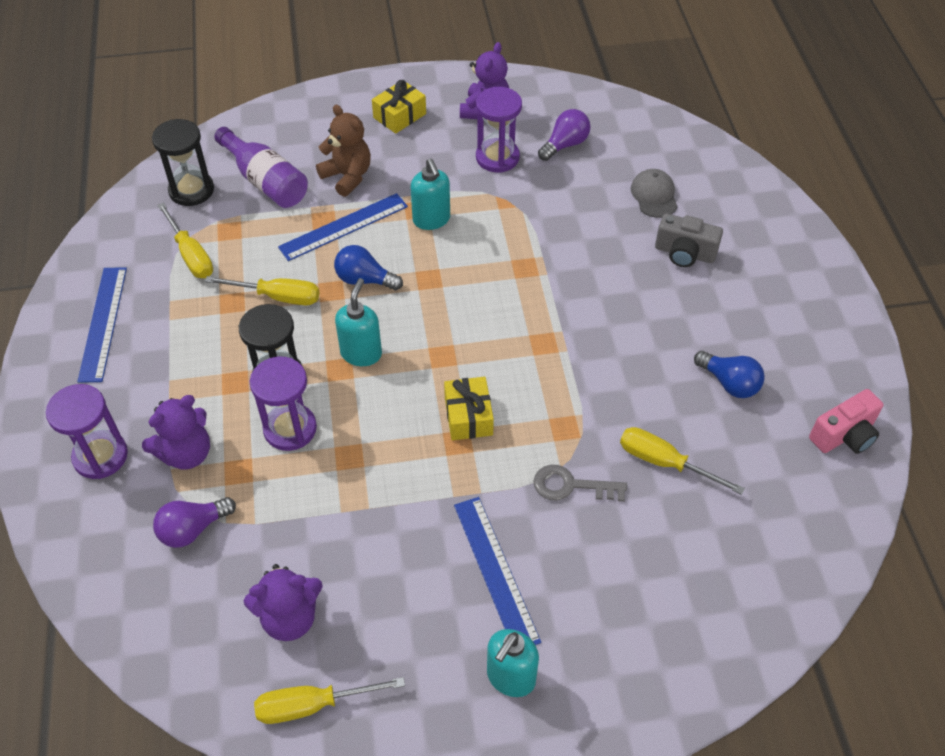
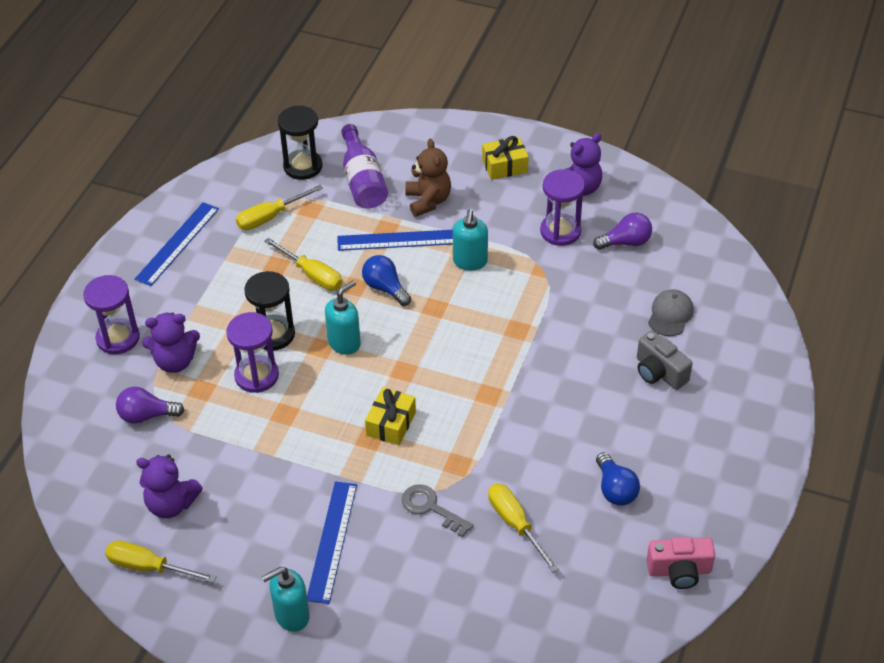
camera: 30 degrees right, 5 degrees down
yellow screwdriver [157,203,213,278] -> yellow screwdriver turned 60 degrees clockwise [236,185,323,230]

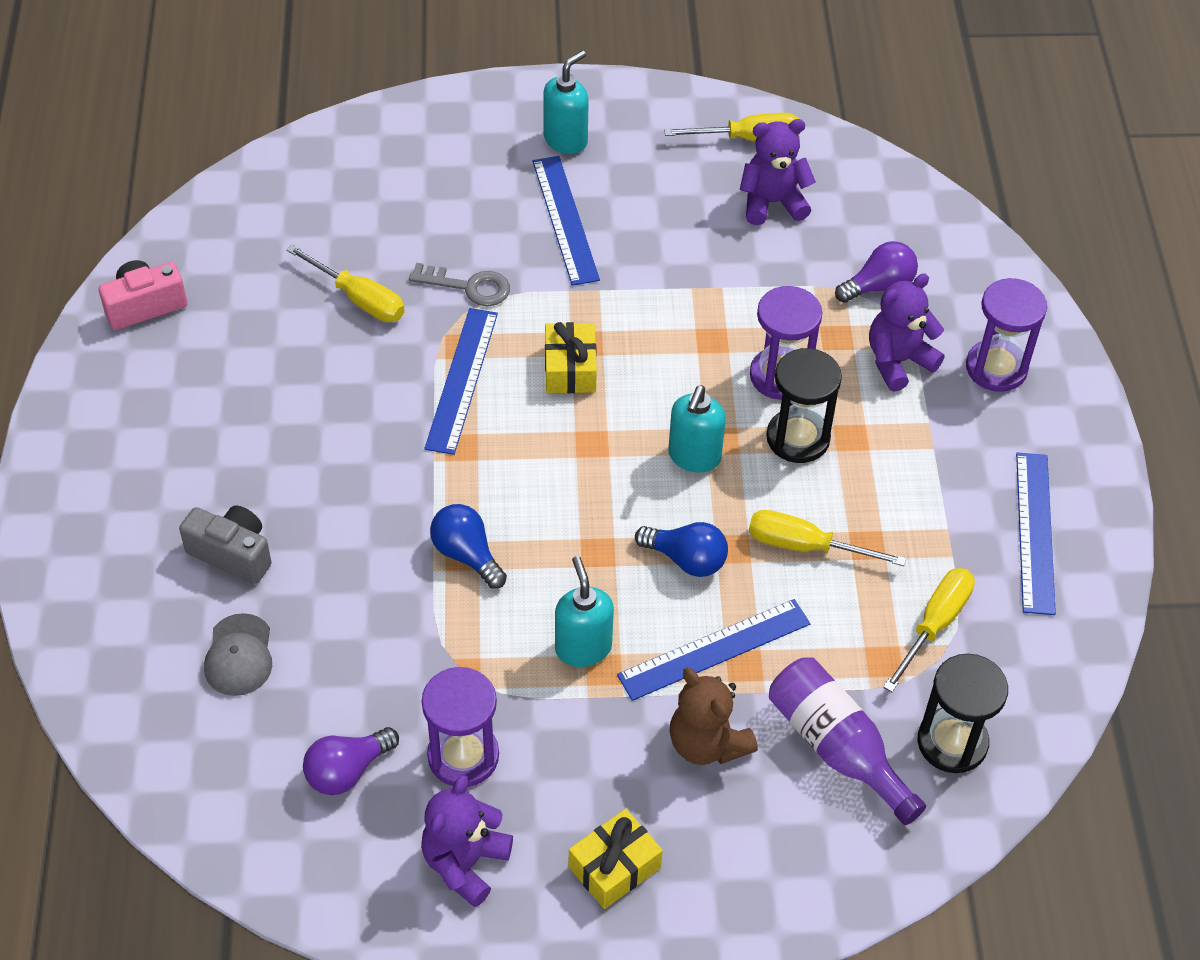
camera: 155 degrees right, 5 degrees up
blue light bulb [596,452,640,506] -> blue light bulb moved to [430,504,507,589]
none -> blue ruler [424,308,498,455]

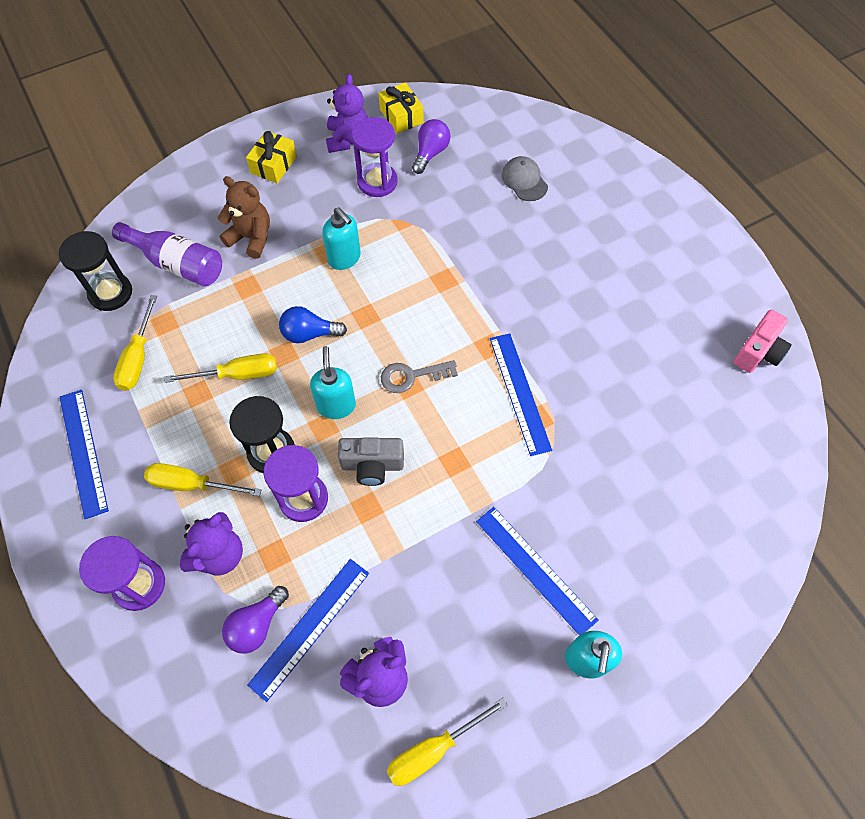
camera: 155 degrees right, 10 degrees up
grey camera [179,505,272,584] -> grey camera moved to [338,438,404,486]
yellow screwdriver [286,245,405,322] -> yellow screwdriver moved to [144,463,262,496]
grey key [409,263,510,306] -> grey key moved to [381,360,458,393]
blue light bulb [430,504,507,589] -> none
yellow gift [545,322,597,393] -> yellow gift moved to [379,82,424,133]
blue ruler [617,599,810,701] -> blue ruler moved to [247,559,369,702]

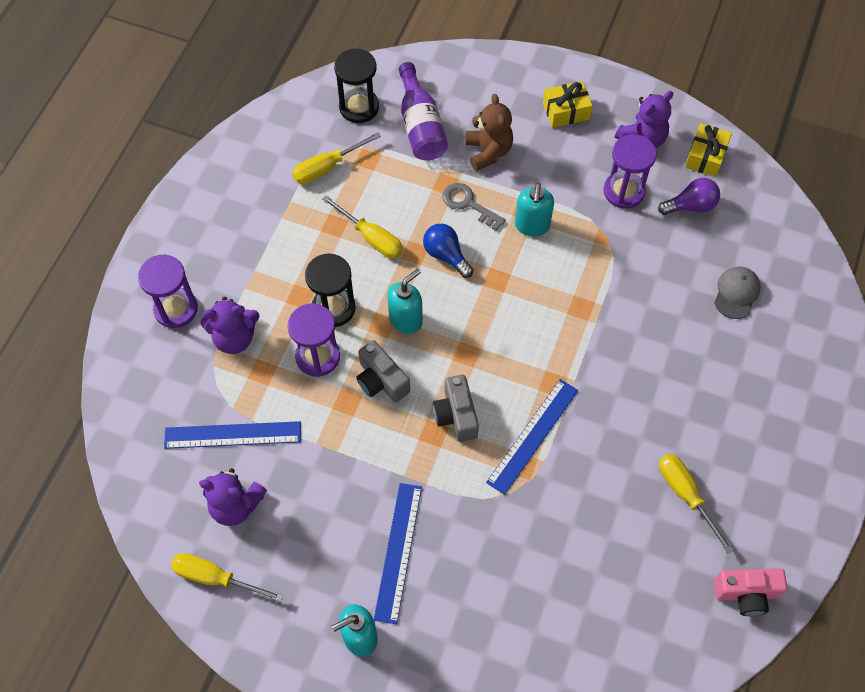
camera: 50 degrees right, 0 degrees up
blue ruler [60,390,109,519] -> none
yellow screwdriver [144,463,262,496] -> yellow screwdriver moved to [659,454,734,554]
purple light bulb [222,586,289,654] -> none
grey key [381,360,458,393] -> grey key moved to [442,183,506,231]
none -> grey camera [433,375,479,442]

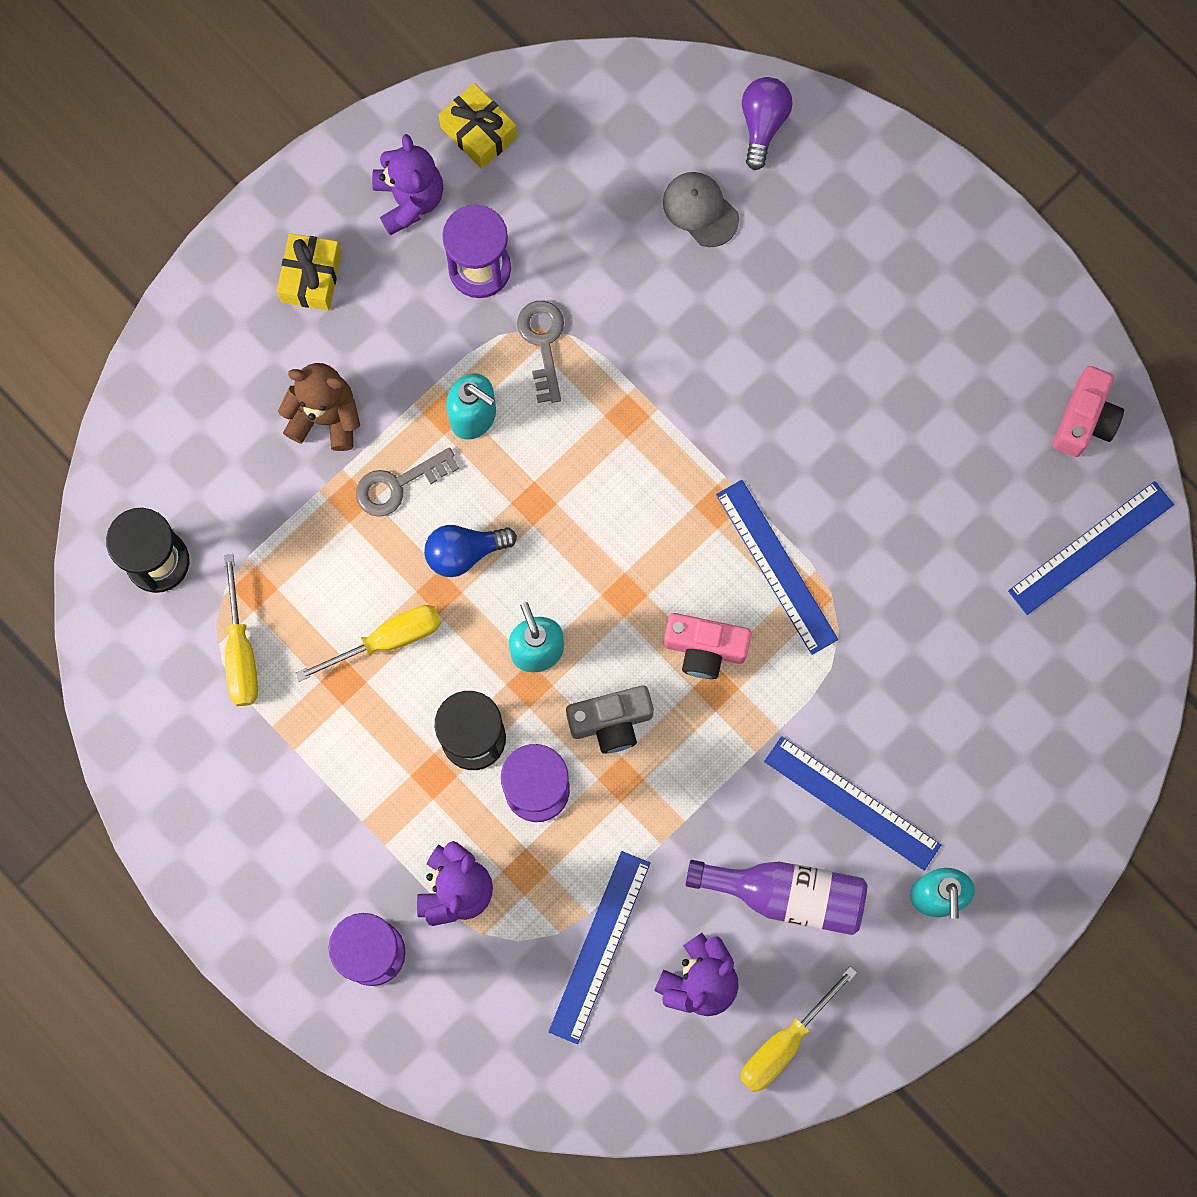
camera: 65 degrees left, 15 degrees up
purple bottle [399,62,448,160] -> purple bottle moved to [686,860,868,935]
grey camera [433,375,479,442] -> pink camera [664,613,752,679]
purple light bulb [658,178,720,215] -> purple light bulb moved to [742,77,793,170]
yellow screwdriver [659,454,734,554] -> none
none -> grey key [517,301,564,403]
none -> blue ruler [1008,481,1174,615]

